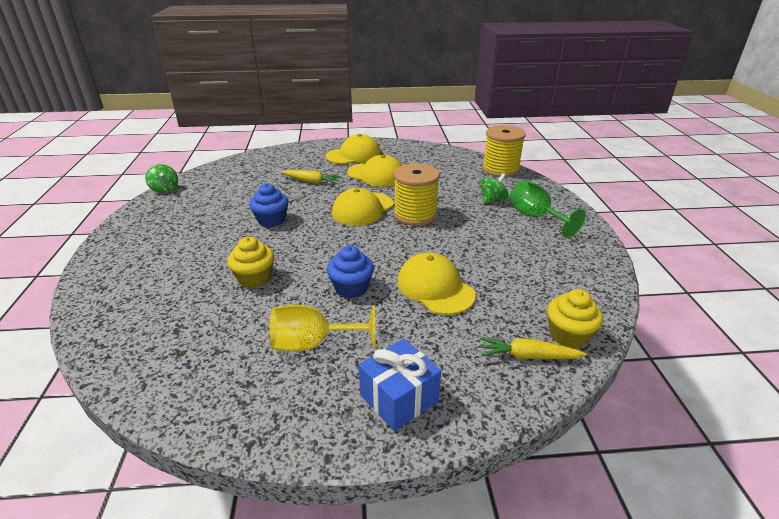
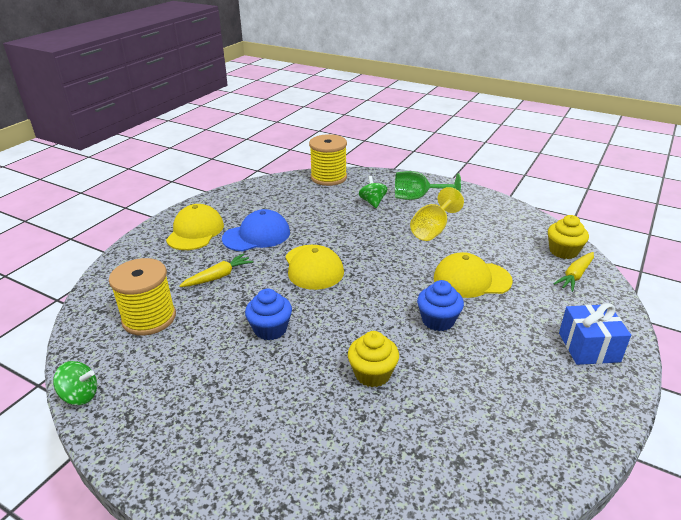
camera: 55 degrees left, 0 degrees up
yellow goblet [270,305,376,352] -> yellow goblet moved to [410,187,464,241]
yellow cap [347,155,402,187] -> blue cap [222,209,290,251]
yellow spool [394,163,440,226] -> yellow spool moved to [109,258,176,336]

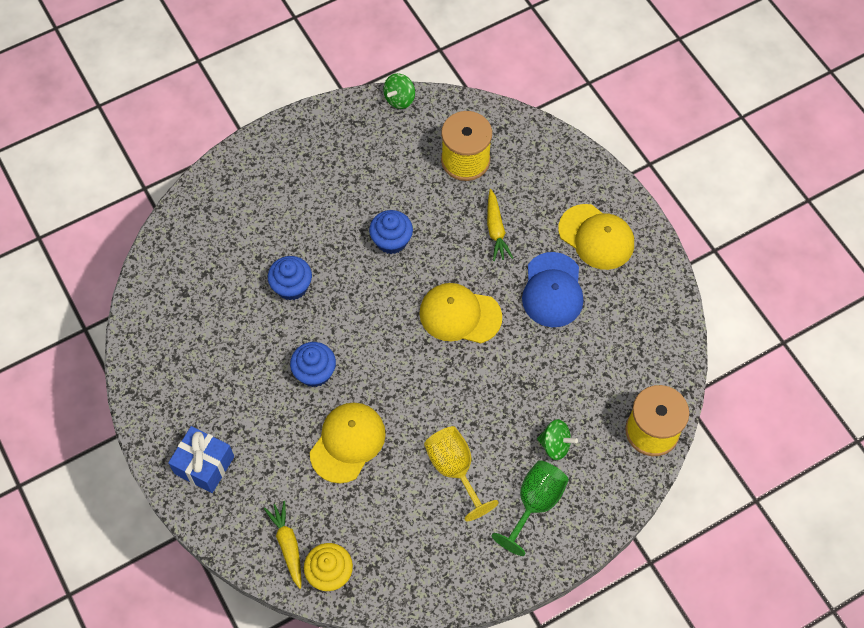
camera: 120 degrees right, 30 degrees up
yellow cupcake [348,331,399,387] -> blue cupcake [268,256,312,300]

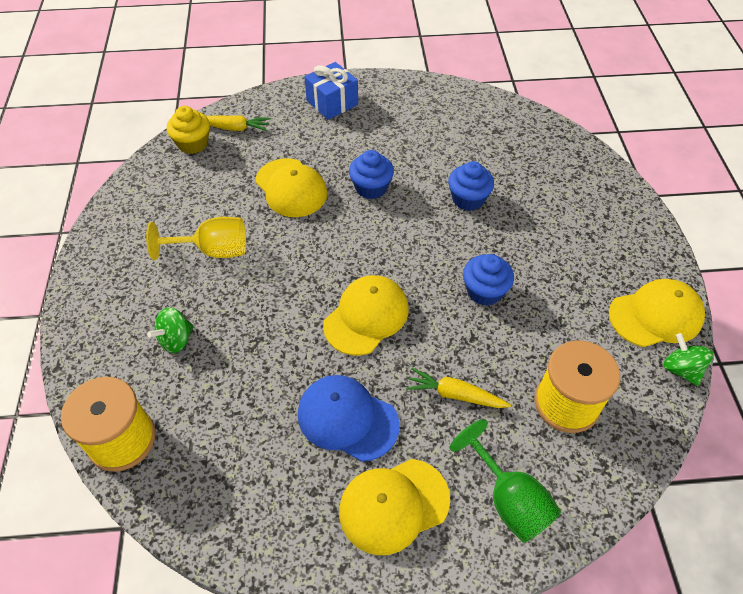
camera: 115 degrees right, 10 degrees down
green goblet [492,460,569,556] -> green goblet moved to [450,419,561,543]
none -> yellow cap [609,279,705,347]

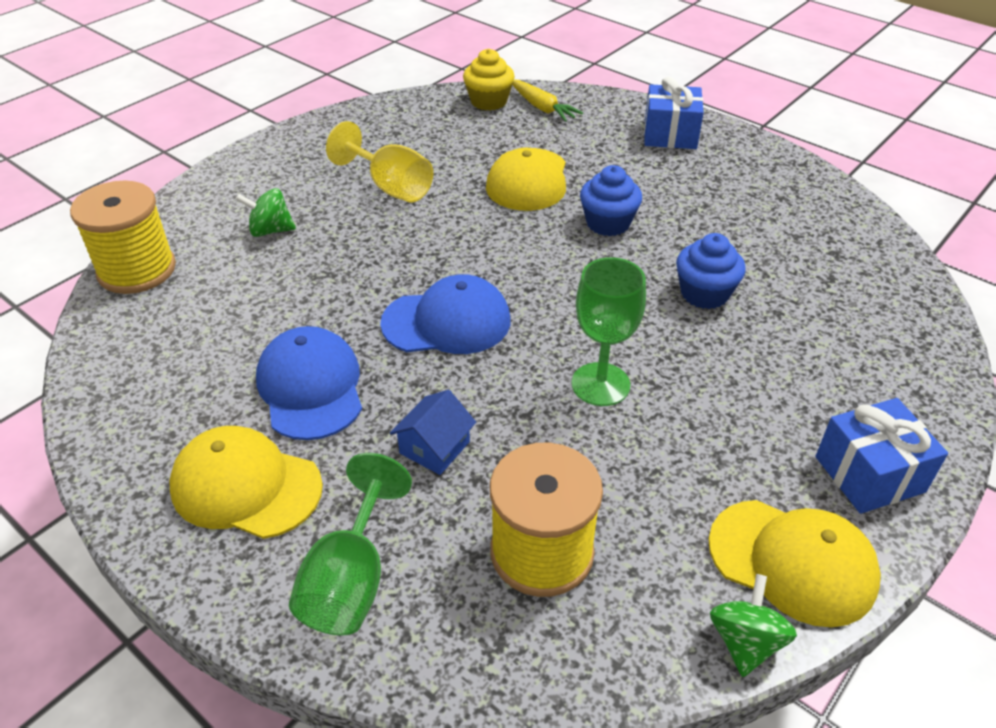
camera: 45 degrees right, 10 degrees down
yellow cap [323,275,409,356] -> blue cap [380,274,510,354]
yellow carrot [406,368,511,408] -> blue house [390,390,476,475]
blue cupcake [463,254,514,306] -> green goblet [572,257,646,406]
none -> blue gift [815,398,948,514]

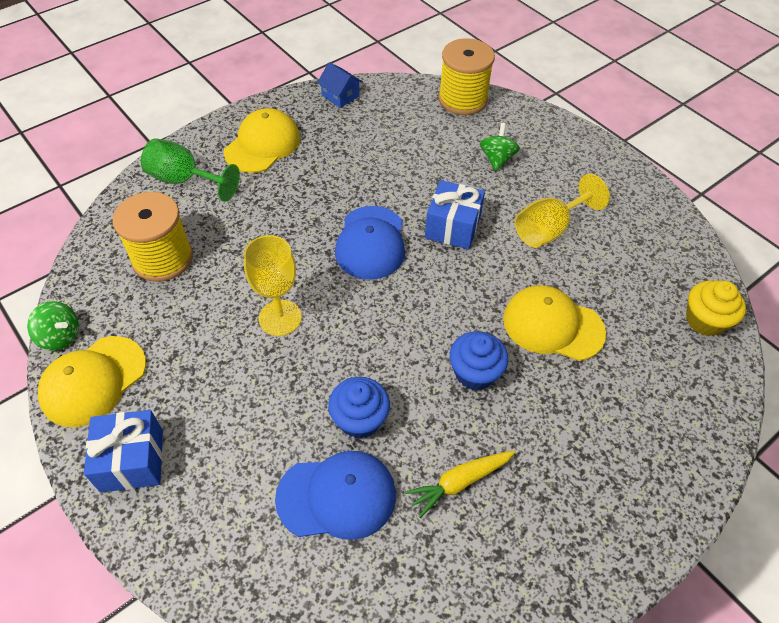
camera: 100 degrees right, 10 degrees up
blue cap [256,326,362,440] -> blue cap moved to [275,451,396,540]
blue house [390,390,476,475] -> blue house moved to [317,62,363,108]
yellow carrot [513,80,583,122] -> yellow carrot moved to [405,451,515,518]
green goblet [572,257,646,406] -> yellow goblet [244,235,302,336]
blue gift [644,77,704,149] -> blue gift moved to [425,180,485,249]

